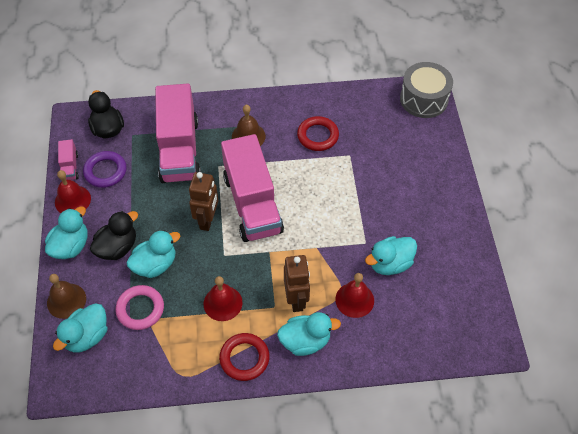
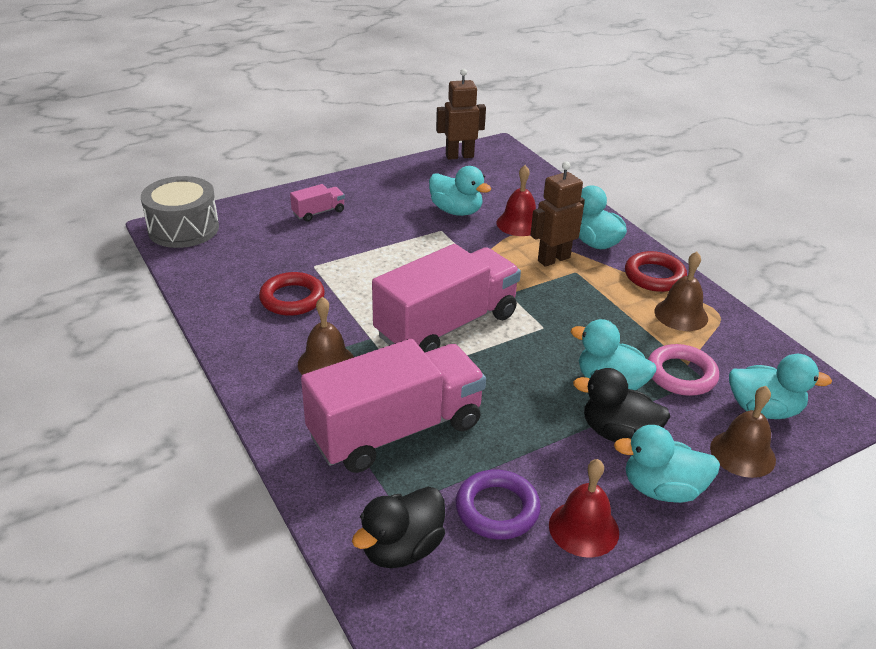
camera: 115 degrees left, 20 degrees down
pink truck [58,139,79,181] -> pink truck moved to [290,184,345,222]
brown robot [189,172,218,231] -> brown robot moved to [436,69,486,160]
red bell [204,276,243,321] -> none
none -> brown bell [654,252,708,331]

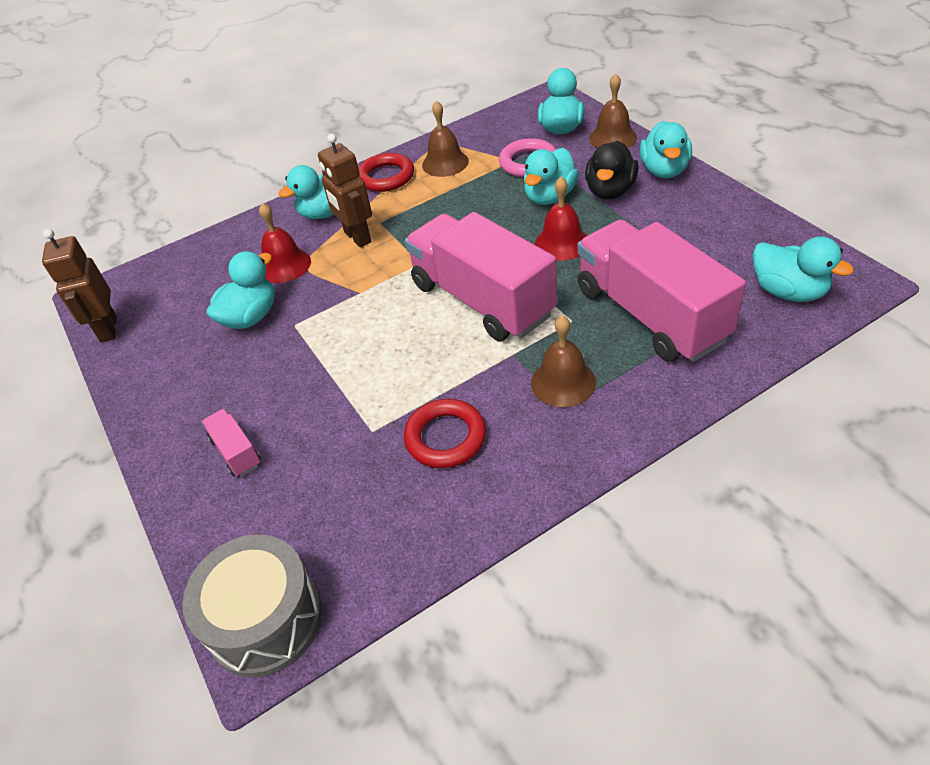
camera: 85 degrees left, 10 degrees up
black duck [352,487,445,568] -> turquoise duck [753,236,854,302]
purple ring [456,470,541,540] -> none
red bell [549,459,619,557] -> red bell moved to [535,176,587,261]

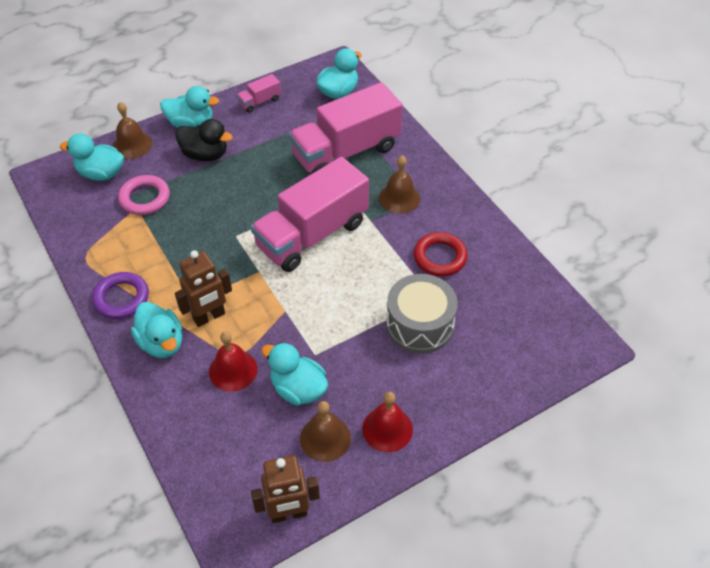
camera: 95 degrees left, 5 degrees up
grey drum [182,535,322,677] -> grey drum moved to [386,274,458,354]
pink truck [202,408,261,477] -> pink truck moved to [237,74,281,113]
red ring [358,153,414,192] -> purple ring [92,272,149,319]
brown bell [422,101,469,177] -> brown bell moved to [300,401,351,462]
turquoise duck [524,148,579,205] -> none
red bell [535,176,587,261] -> red bell moved to [362,392,413,452]

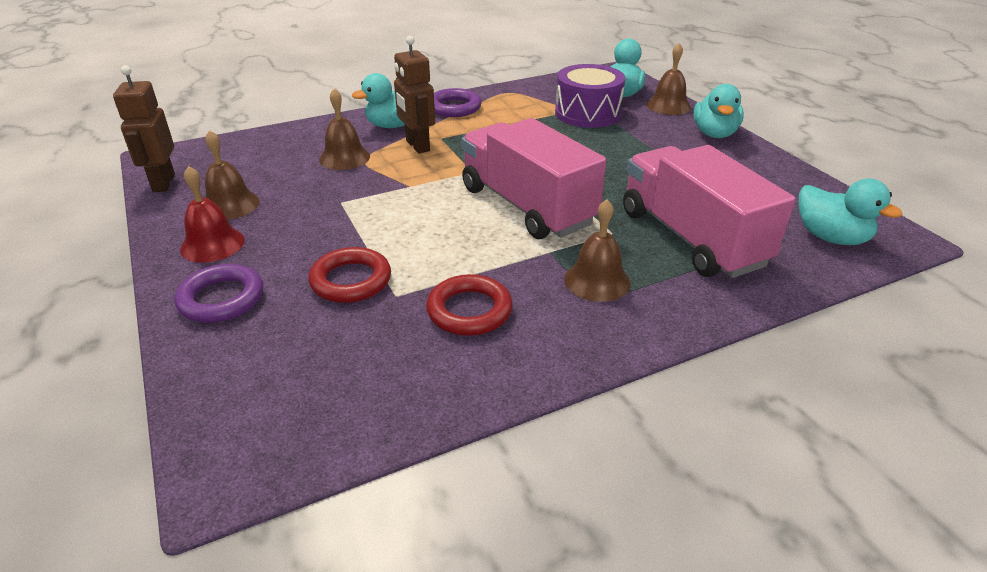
camera: 95 degrees right, 15 degrees down
pink ring [118,175,170,215] -> purple drum [555,64,625,128]
black duck [175,119,233,161] -> none
red bell [209,331,257,392] -> brown bell [319,88,370,170]
pink truck [237,74,281,113] -> none
turquoise duck [261,342,328,406] -> none
grey drum [386,274,458,354] -> red ring [308,247,391,303]
none -> purple ring [174,264,263,323]

